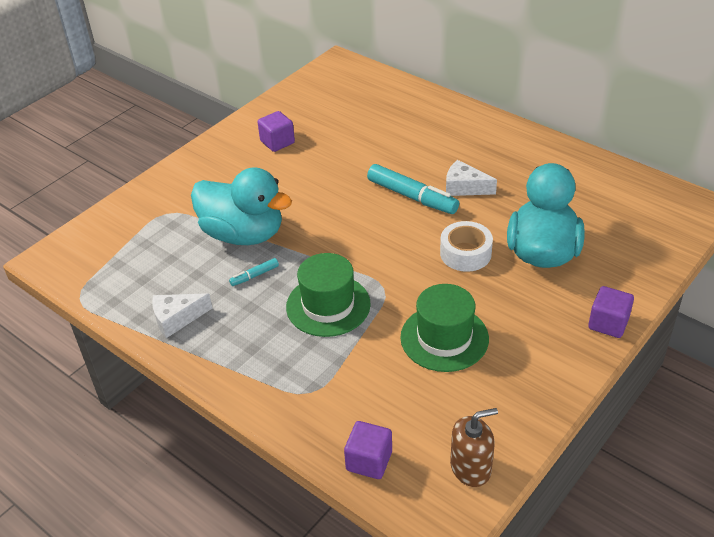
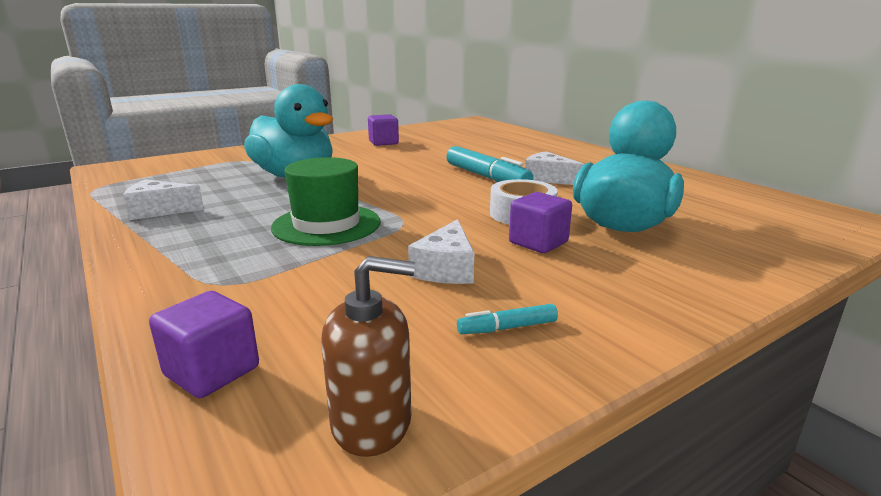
camera: 15 degrees right, 20 degrees down
turquoise marker [229,258,279,286] -> turquoise marker moved to [457,304,558,334]
green hat [400,284,489,372] -> white cheese [408,219,474,284]
purple cube [588,286,634,338] -> purple cube moved to [509,192,572,253]

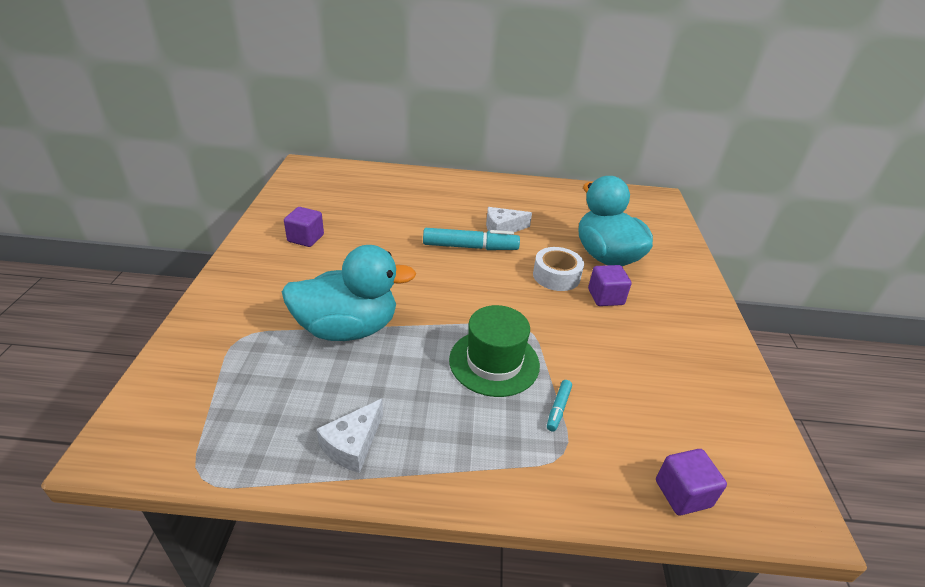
camera: 55 degrees left, 15 degrees up
brown soap dispenser [321,256,415,457] -> none
white cheese [408,219,474,284] -> none
turquoise marker [457,304,558,334] -> turquoise marker moved to [547,380,572,432]

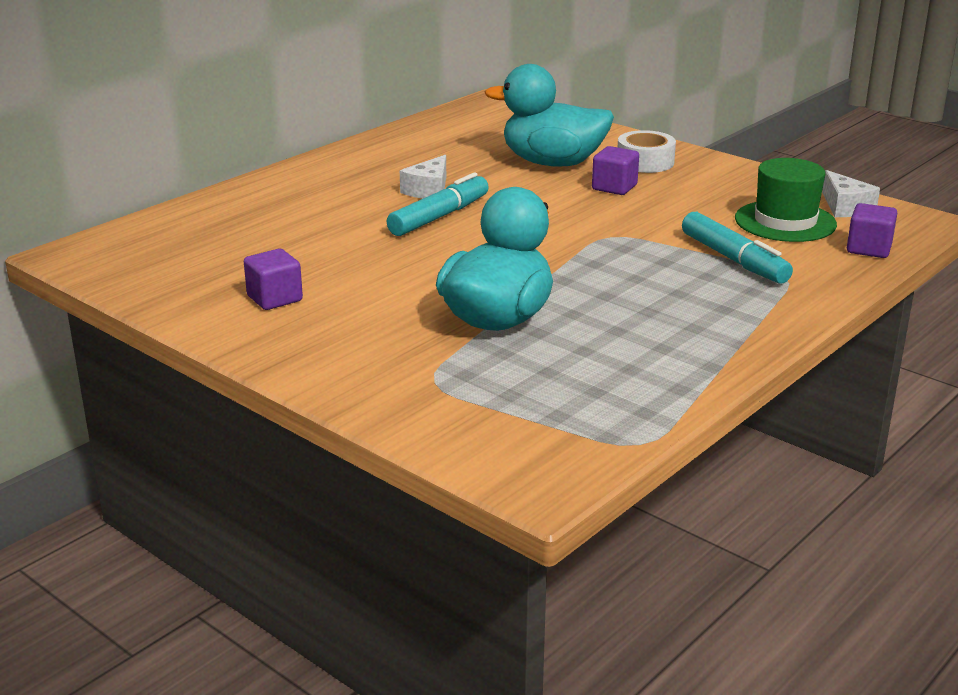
camera: 50 degrees left, 10 degrees down
white cheese [316,399,383,473] -> white cheese moved to [822,170,880,217]
green hat [449,305,540,397] -> green hat moved to [735,158,837,242]
white tape [533,247,584,291] -> white tape moved to [618,130,676,173]
turquoise marker [547,380,572,432] -> turquoise marker [682,212,793,283], size x2.10

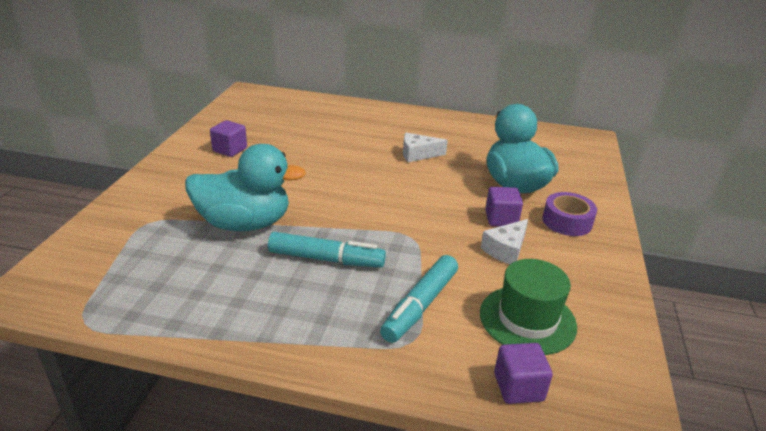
camera: 60 degrees right, 5 degrees up
turquoise marker [387,172,489,236] -> turquoise marker moved to [268,232,386,268]
white tape [618,130,676,173] -> purple tape [542,192,597,236]
white cheese [822,170,880,217] -> white cheese moved to [481,219,528,264]

